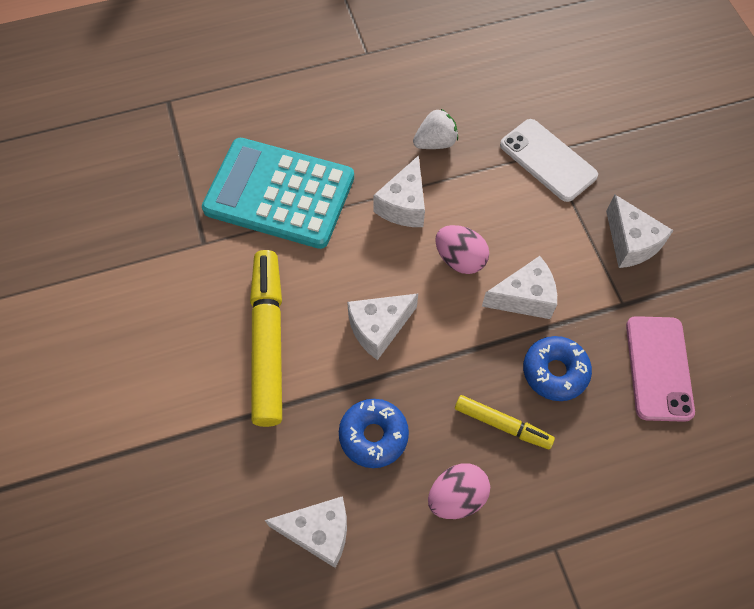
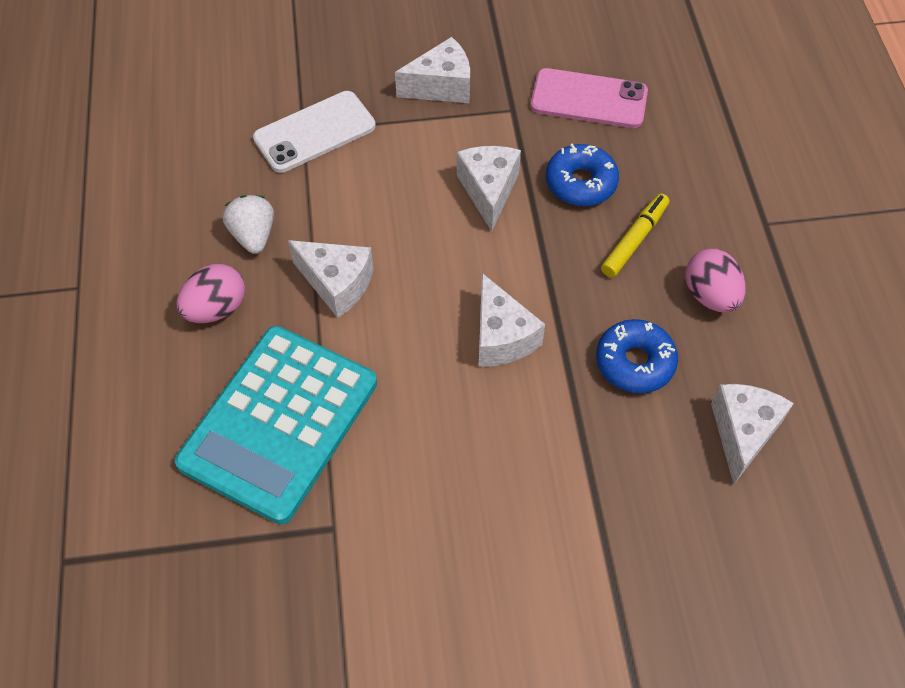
camera: 80 degrees left, 5 degrees down
yellow marker [250,250,282,427] -> none
pink egg [435,225,489,274] -> pink egg moved to [176,264,245,323]

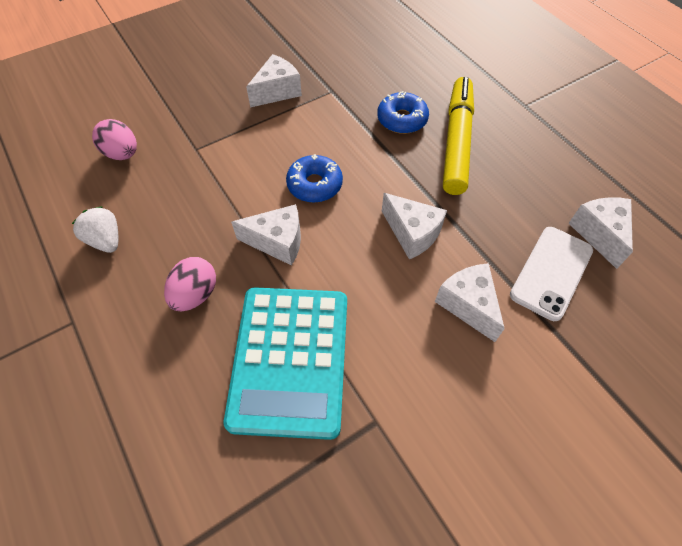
camera: 25 degrees left, 0 degrees up
white strawberry [223,195,274,254] -> white strawberry moved to [72,206,118,253]
white phone [253,91,376,173] -> white phone moved to [510,227,593,321]
white cheese [457,146,521,232] -> white cheese moved to [435,263,505,342]
pink phone [531,68,648,128] -> none
blue donut [596,319,678,394] -> blue donut moved to [286,154,343,203]
yellow marker [601,193,669,278] -> yellow marker [443,77,474,195], size x1.87
pink egg [685,249,746,313] -> pink egg moved to [92,119,137,160]

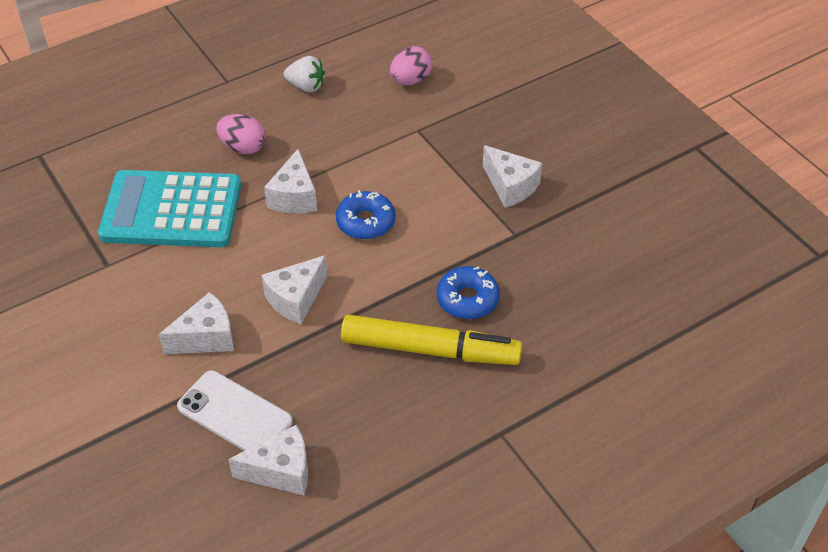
camera: 90 degrees right, 10 degrees down
white strawberry [72,206,118,253] -> white strawberry turned 60 degrees clockwise [284,56,325,92]

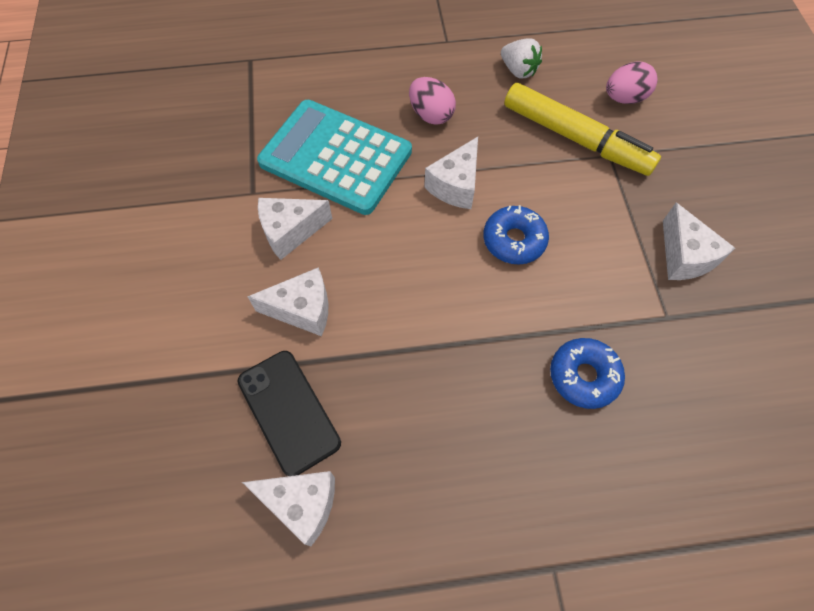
camera: 25 degrees right, 15 degrees up
white phone [177,371,293,451] -> black phone [237,351,341,476]
white cheese [262,255,328,324] -> white cheese moved to [258,198,332,260]
yellow marker [341,315,522,365] -> yellow marker moved to [504,83,661,176]

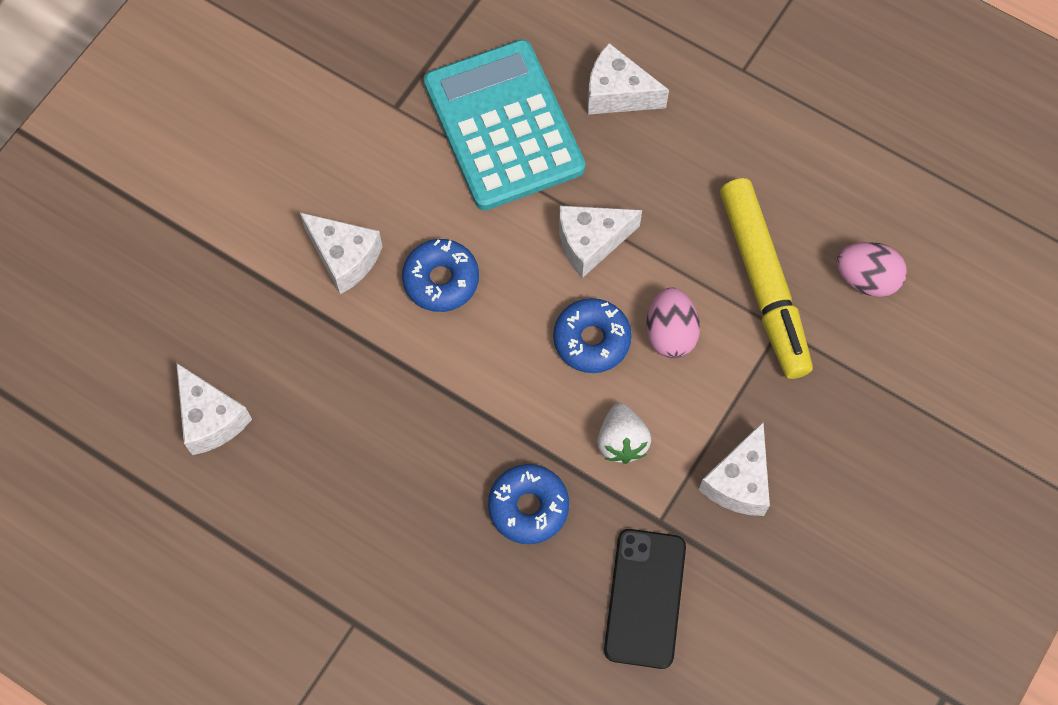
camera: 40 degrees right, 5 degrees up
black phone [237,351,341,476] -> black phone moved to [604,529,686,669]
white cheese [258,198,332,260] -> white cheese moved to [588,43,669,114]
pink egg [409,77,456,125] -> pink egg moved to [646,287,700,358]
white strawberry [501,39,542,79] -> white strawberry moved to [597,403,651,464]
none -> blue donut [402,239,479,312]

